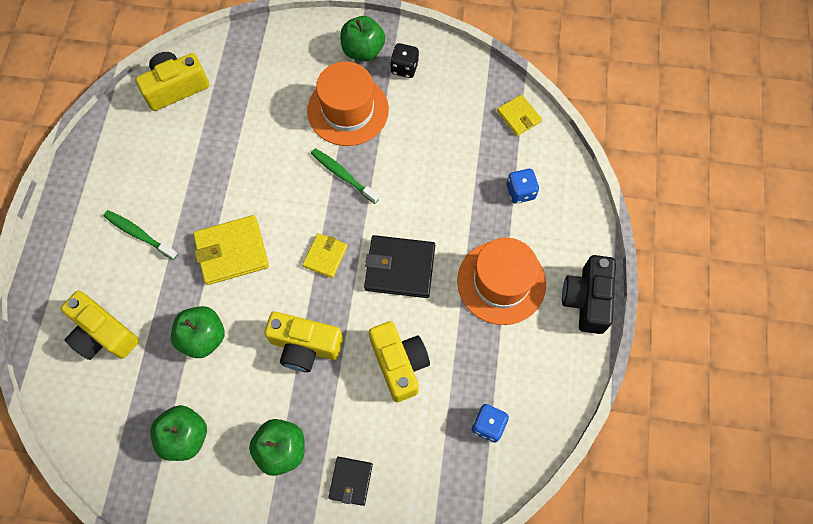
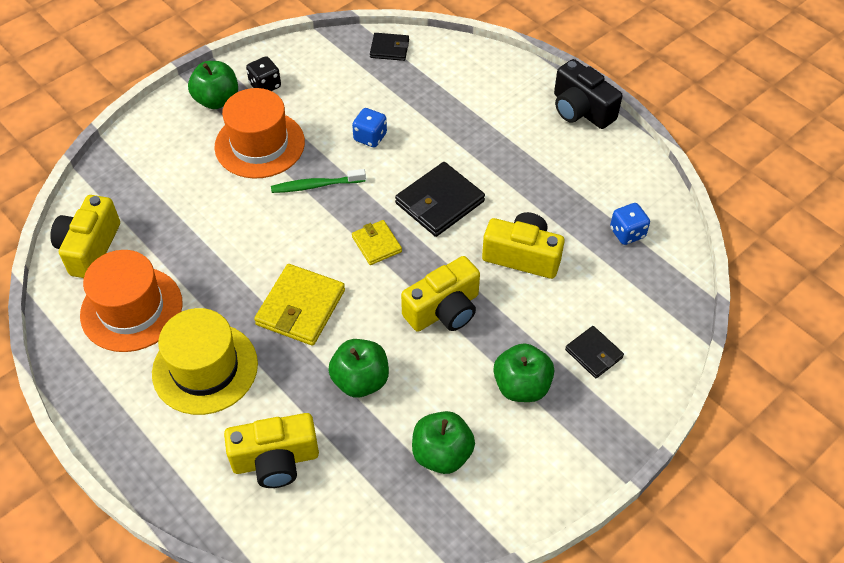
camera: 50 degrees left, 15 degrees down
green toothbrush [103,210,178,260] -> yellow hat [152,308,258,415]
orange hat [457,237,546,325] -> orange hat moved to [80,250,182,352]
yellow wallet [497,94,542,136] -> black wallet [370,33,409,61]
blue dice [507,169,539,204] -> blue dice moved to [352,108,387,147]

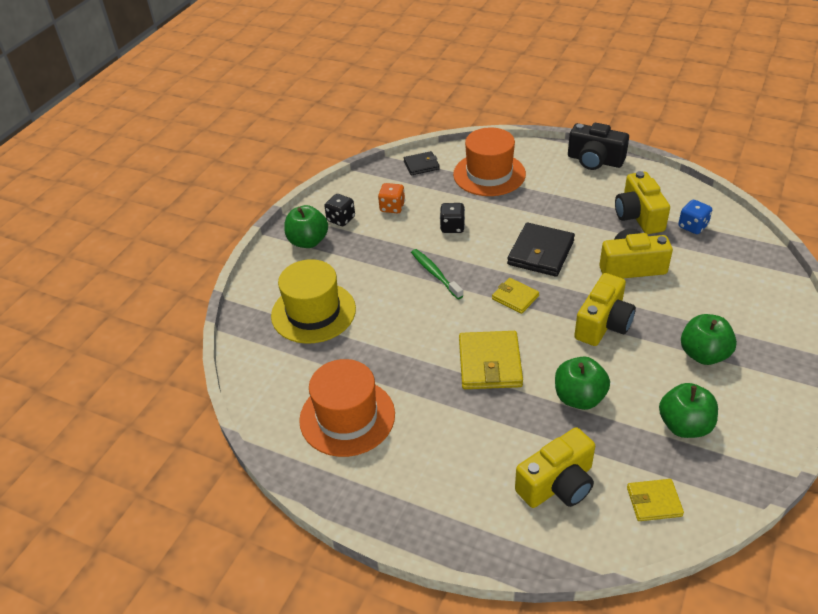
camera: 20 degrees left, 10 degrees down
yellow camera [50,195,120,278] -> yellow camera moved to [615,171,670,234]
yellow hat [152,308,258,415] -> yellow hat moved to [271,259,356,344]
orange hat [214,88,305,179] -> orange hat moved to [453,127,526,196]
green toothbrush [271,169,366,193] -> green toothbrush turned 90 degrees clockwise [411,249,463,299]
blue dice [352,108,387,147] -> black dice [440,203,465,233]
black wallet [565,326,624,378] -> none
none -> orange dice [378,183,405,213]
none -> yellow wallet [627,479,684,521]

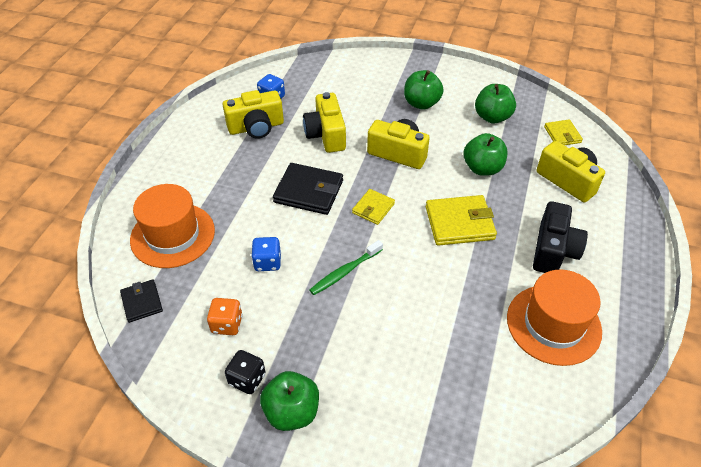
camera: 100 degrees left, 5 degrees up
yellow hat [271,259,356,344] -> none
black dice [440,203,465,233] -> blue dice [251,237,281,271]
black camera [568,123,629,170] -> black camera moved to [533,201,588,273]

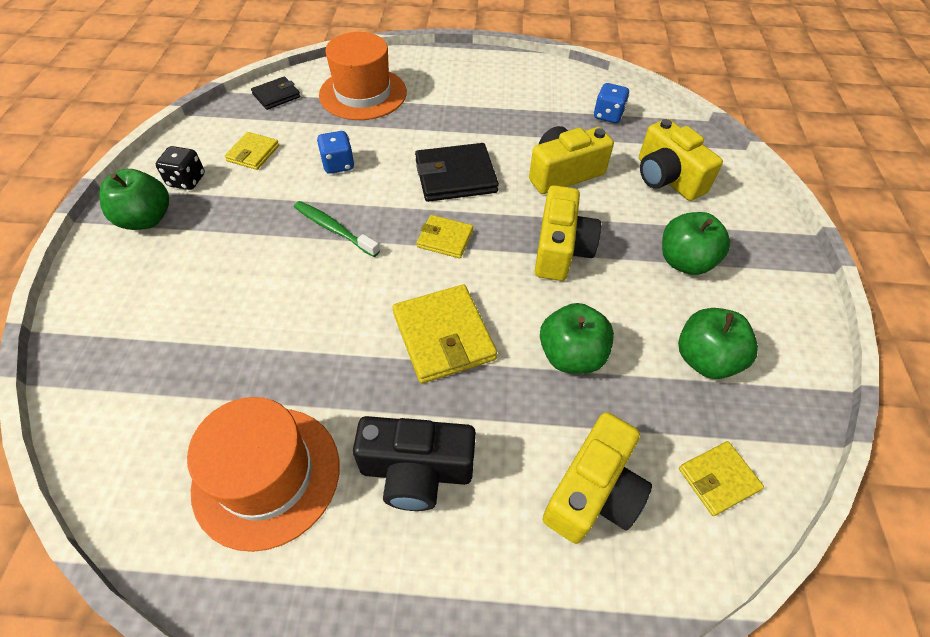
camera: 75 degrees right, 5 degrees up
orange dice [207,298,243,335] -> yellow wallet [225,132,279,170]
yellow camera [223,90,284,139] -> yellow camera moved to [639,119,723,201]
black wallet [273,163,343,215] -> black wallet turned 75 degrees clockwise [415,143,499,202]

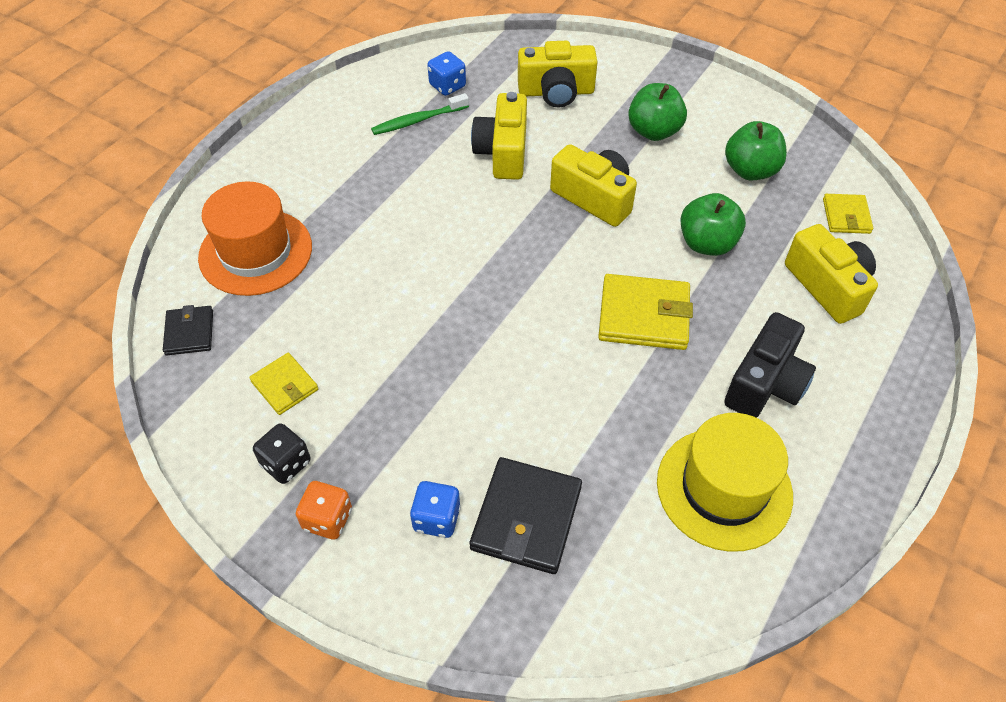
camera: 60 degrees left, 0 degrees up
green apple [99,169,169,230] -> orange dice [296,481,352,540]
orange hat [187,397,340,552] -> yellow hat [657,413,793,552]
green toothbrush [294,201,380,257] -> green toothbrush moved to [371,93,469,135]
blue dice [317,131,354,174] -> blue dice moved to [410,481,461,538]
black wallet [415,143,499,202] -> black wallet moved to [470,457,582,574]
yellow wallet [417,215,473,258] -> none

